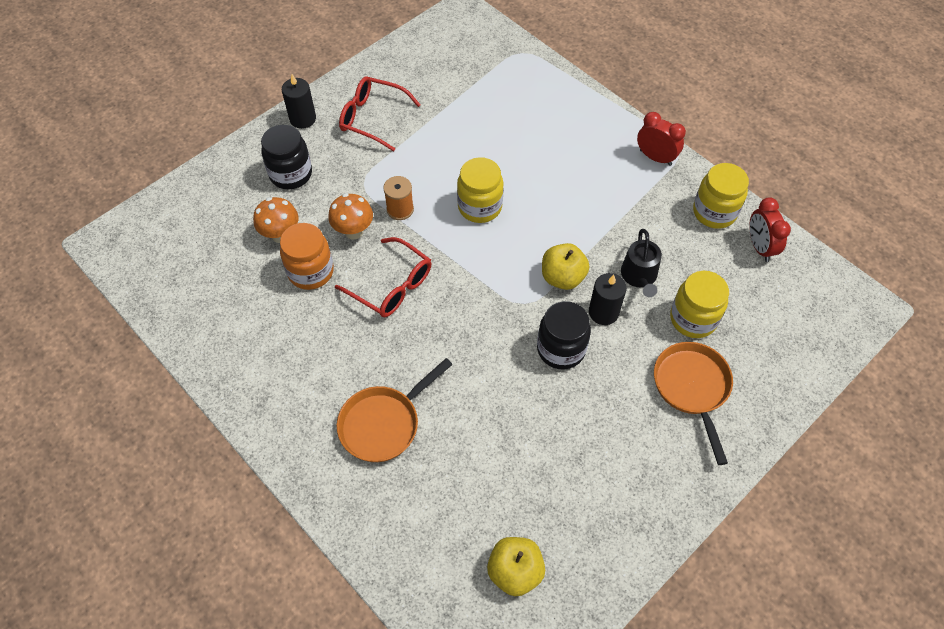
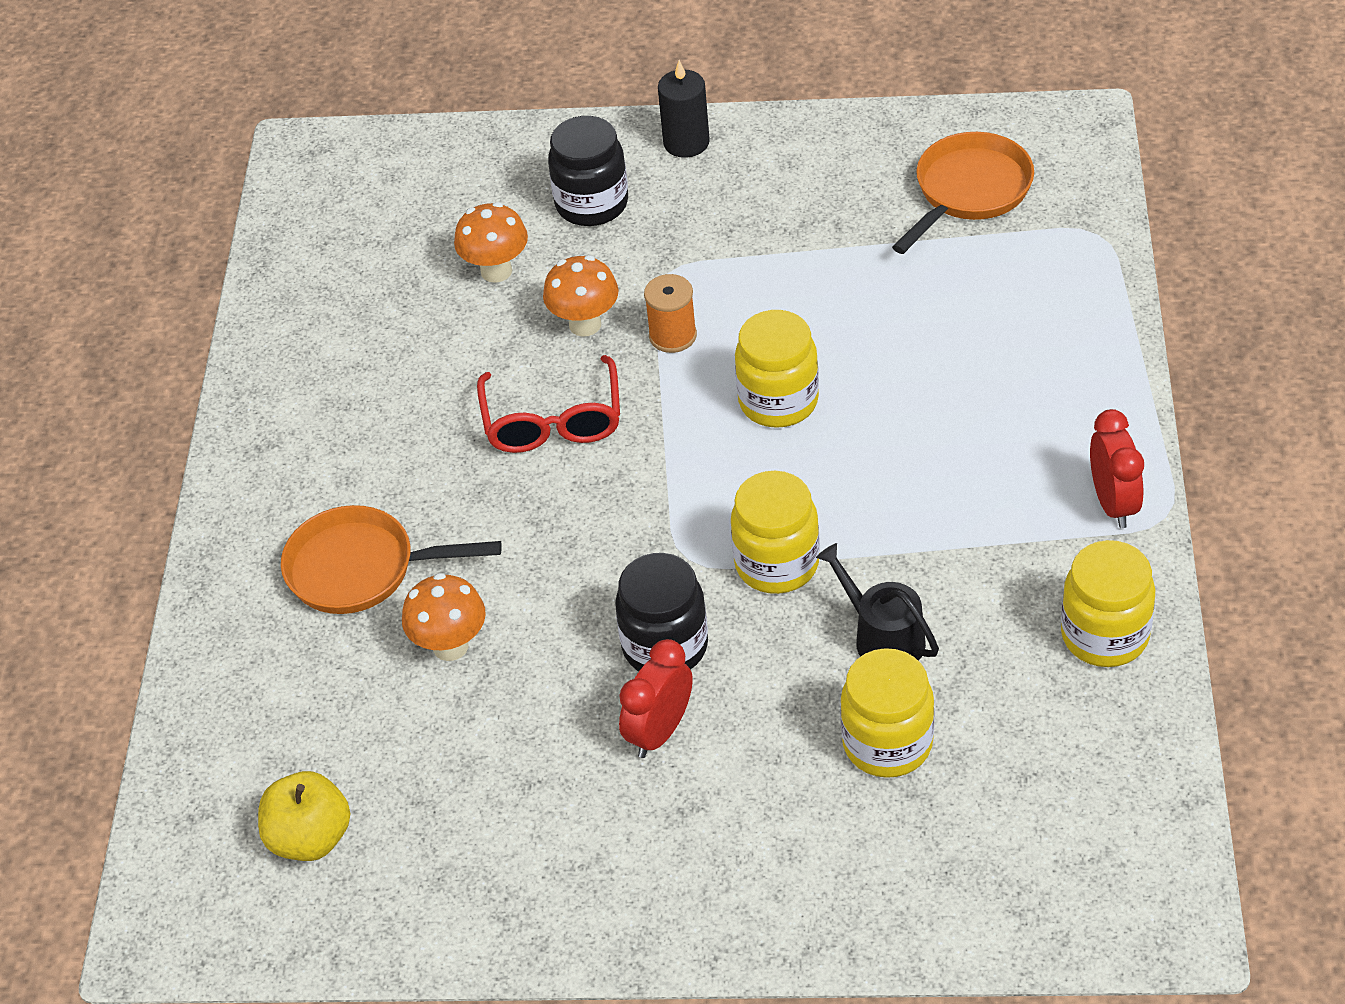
camera: 50 degrees right, 10 degrees down
orange jar [280,223,334,290] -> none
red glasses [339,76,421,151] -> none
yellow apple [542,243,589,290] -> yellow jar [731,471,820,594]
black candle [589,273,627,325] -> none
black watering can [621,229,662,297] -> black watering can turned 90 degrees clockwise [816,543,939,661]
orange pan [654,342,733,465] -> orange pan moved to [892,132,1034,254]
red clock [749,197,791,262] -> red clock moved to [619,639,693,758]
none -> orange mushroom [402,573,486,661]

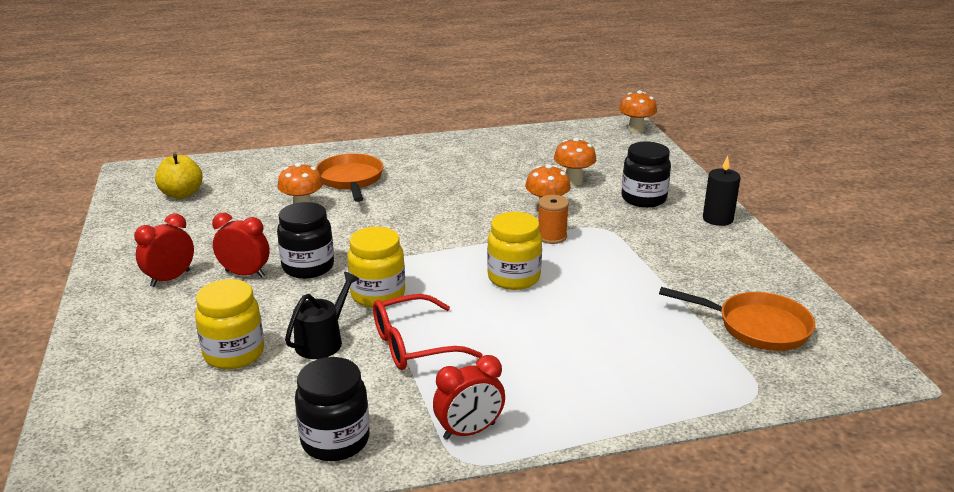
camera: 70 degrees right, 20 degrees down
red glasses [477,355,620,453] -> red glasses moved to [373,294,483,370]
yellow jar [1061,540,1155,667] -> black jar [295,357,370,461]
none -> red clock [134,213,194,287]
none -> orange mushroom [619,90,657,134]

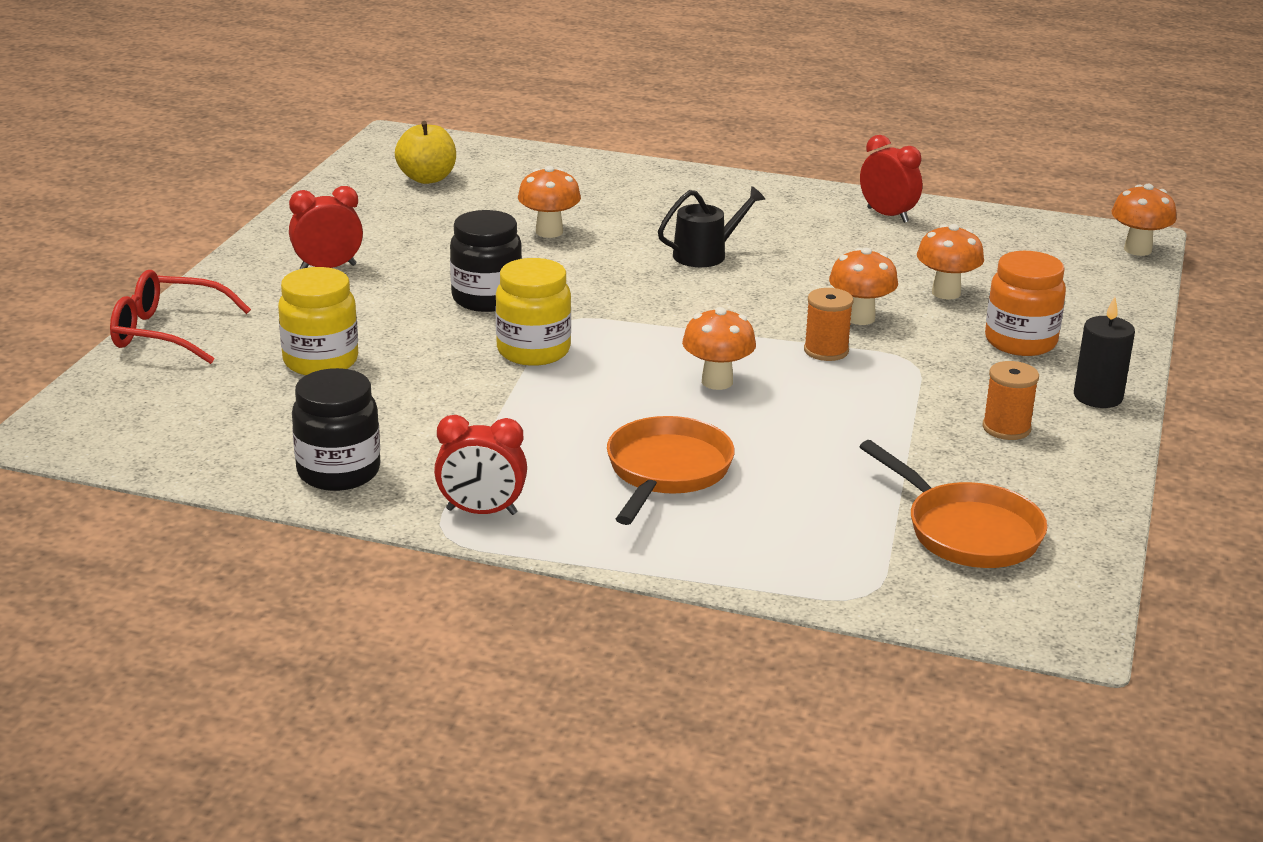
camera: 30 degrees right, 0 degrees up
red clock [212,213,270,278] -> red clock moved to [860,135,922,223]
black watering can [285,272,359,359] -> black watering can moved to [658,186,765,267]
orange pan [316,153,383,202] -> orange pan moved to [607,416,735,525]
red glasses [373,294,483,370] -> red glasses moved to [110,270,251,364]
yellow jar [487,212,542,290] -> orange mushroom [682,307,756,390]
black jar [622,142,671,208] -> orange jar [985,251,1066,356]
none -> orange spool [982,361,1039,440]

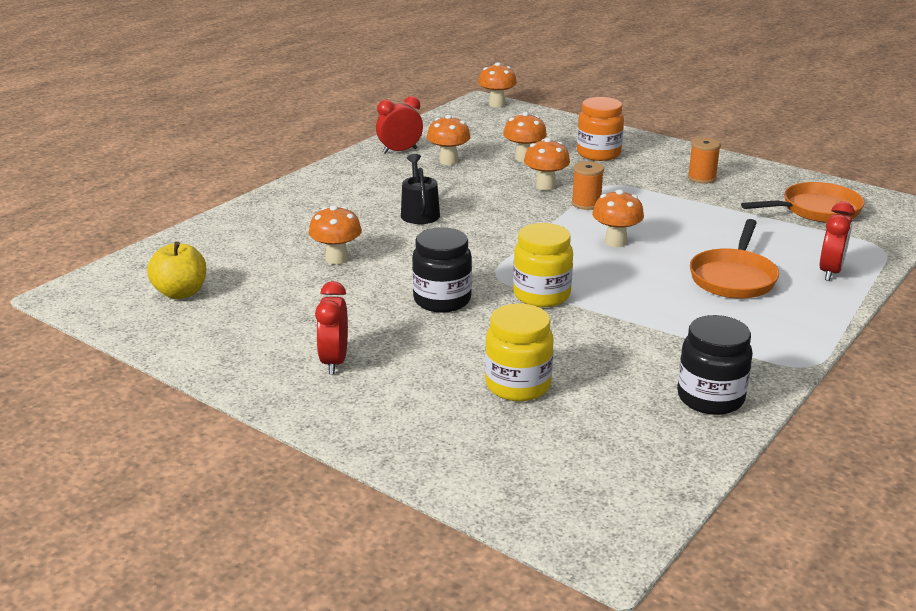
camera: 70 degrees left, 0 degrees up
red glasses [110,270,251,364] -> none
red clock [434,415,527,515] -> red clock moved to [820,202,855,281]
orange pan [607,416,735,525] -> orange pan turned 105 degrees counterclockwise [690,219,779,299]
black candle [1074,297,1135,408] -> none
none -> orange mushroom [427,115,471,165]

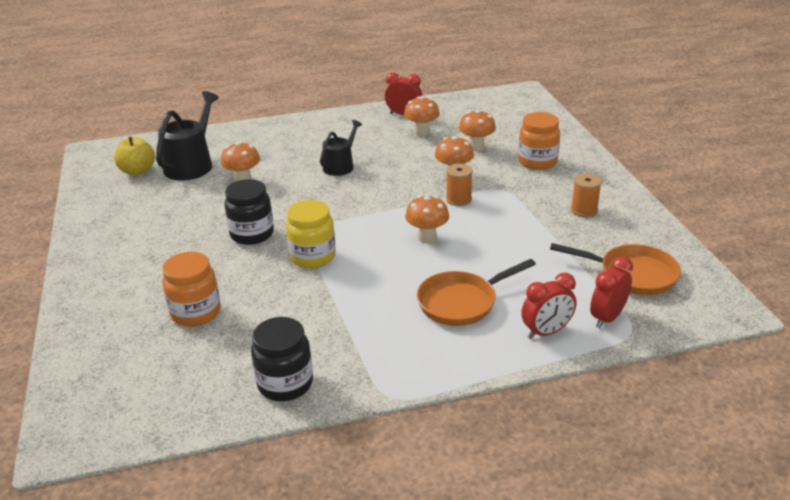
camera: 40 degrees right, 5 degrees up
red clock [315,281,348,374] -> red clock moved to [590,256,633,328]
orange mushroom [478,62,517,108] -> none
yellow jar [485,304,554,401] -> orange jar [162,252,221,327]
none -> black watering can [156,91,219,180]

